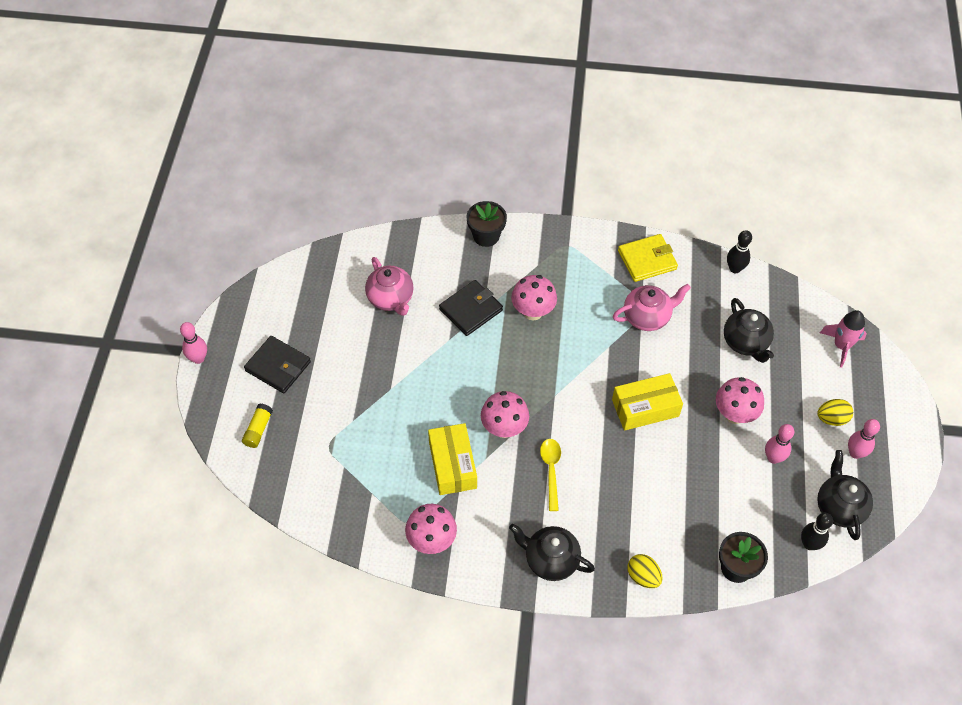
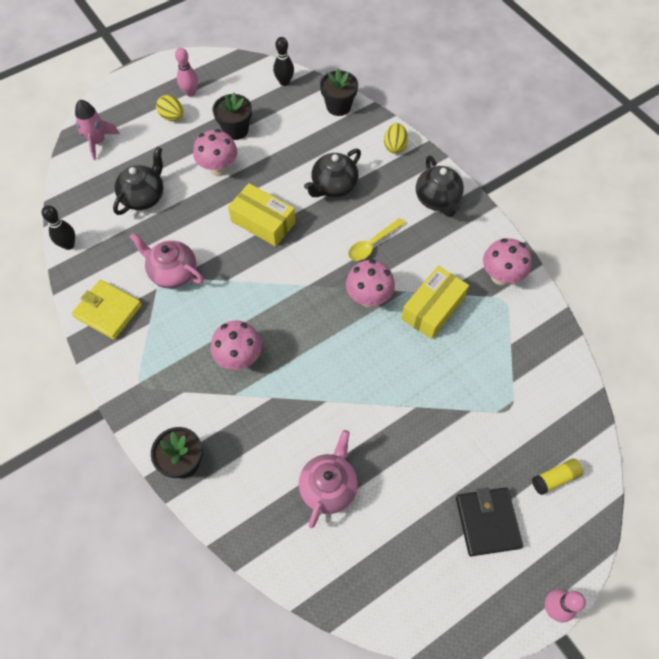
camera: 130 degrees left, 5 degrees up
black wallet [439,280,503,336] -> none
pink bowling pin [765,424,794,464] -> black flower pot [213,93,252,140]
black teapot [817,450,873,540] -> black teapot moved to [304,149,361,197]

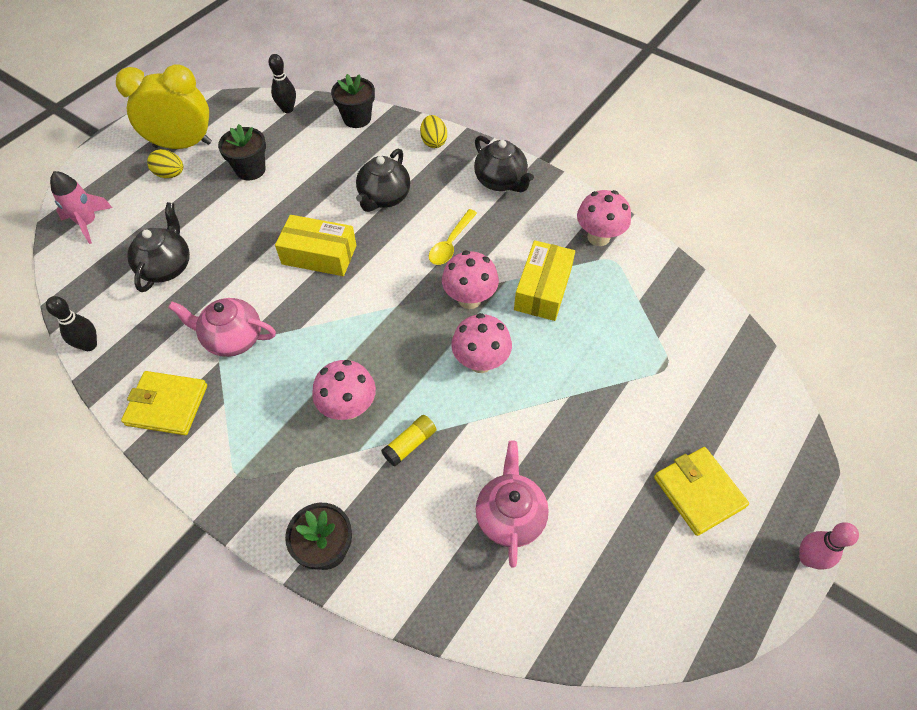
camera: 20 degrees left, 5 degrees down
pink bowling pin [175,48,198,97] -> yellow clock [116,64,212,149]
pink mushroom [193,129,237,176] -> pink mushroom moved to [451,313,512,373]
black wallet [456,488,523,556] -> yellow wallet [654,447,749,536]
yellow glue stick [532,459,584,495] -> yellow glue stick moved to [381,415,436,467]

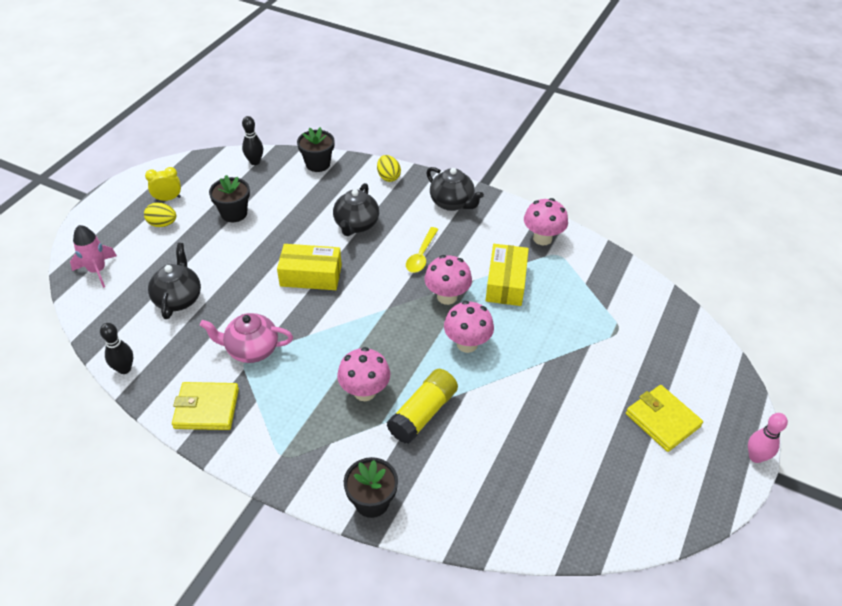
camera: 10 degrees left, 10 degrees down
yellow clock [116,64,212,149] -> yellow clock [145,167,181,201], size x0.48
yellow glue stick [381,415,436,467] -> yellow glue stick [387,369,458,444], size x1.69
pink teapot [476,441,549,568] -> none

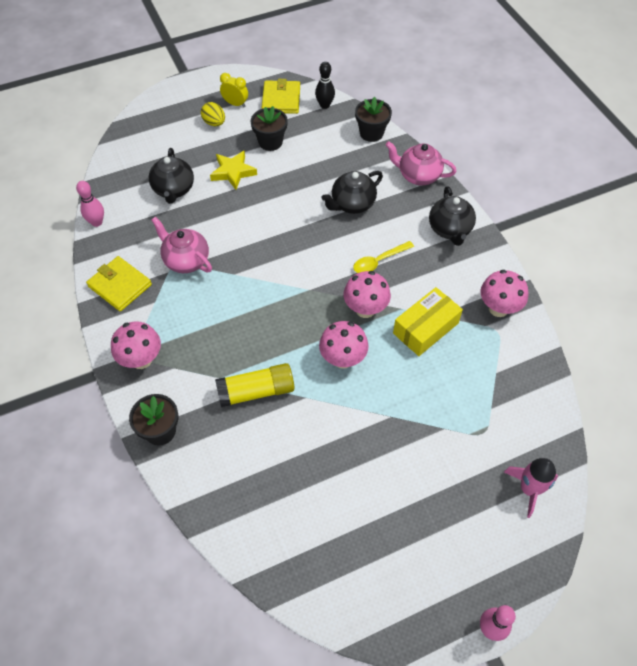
camera: 40 degrees right, 10 degrees up
pink rocket [70,225,117,288] -> pink rocket moved to [504,458,558,518]
black bowling pin [100,323,133,374] -> pink bowling pin [76,181,104,227]
black teapot [148,243,201,319] -> black teapot turned 135 degrees clockwise [149,148,194,204]
yellow box [277,244,342,290] -> none
pink mushroom [337,347,390,401] -> pink mushroom moved to [111,322,161,369]
yellow egg [377,155,401,182] -> pink teapot [386,141,456,185]
yellow wallet [626,385,703,452] -> yellow wallet moved to [262,79,300,114]
none -> yellow star [210,151,257,190]

